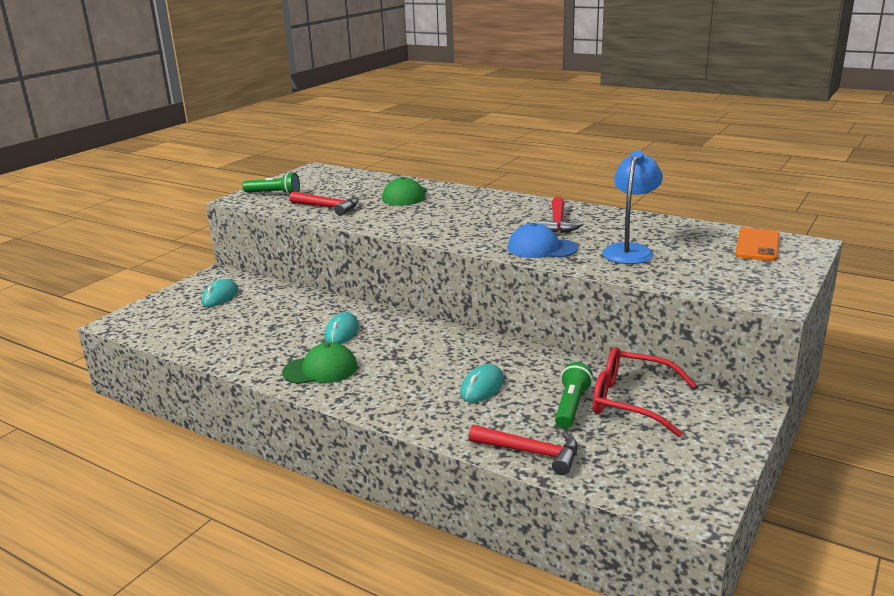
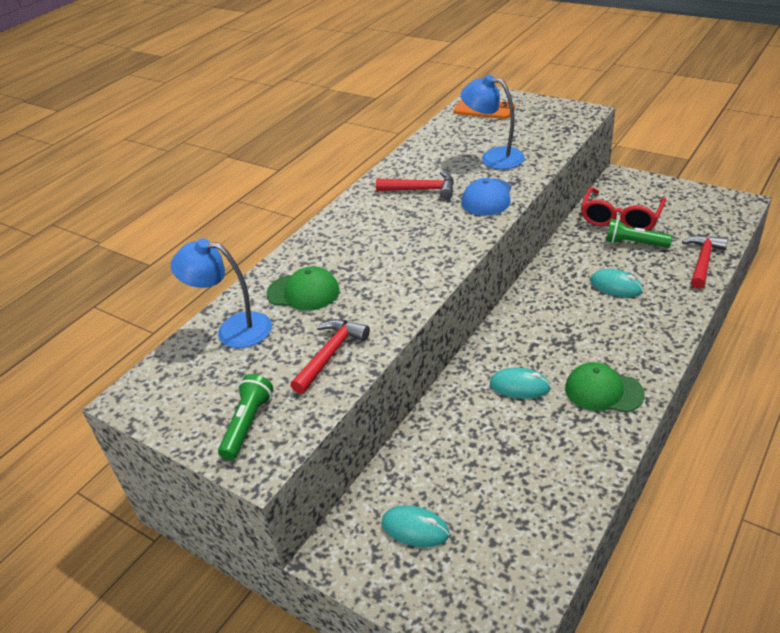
camera: 85 degrees left, 15 degrees up
green cap [282,342,357,384] -> green cap turned 60 degrees counterclockwise [565,362,645,413]
none -> blue lamp [171,238,272,348]

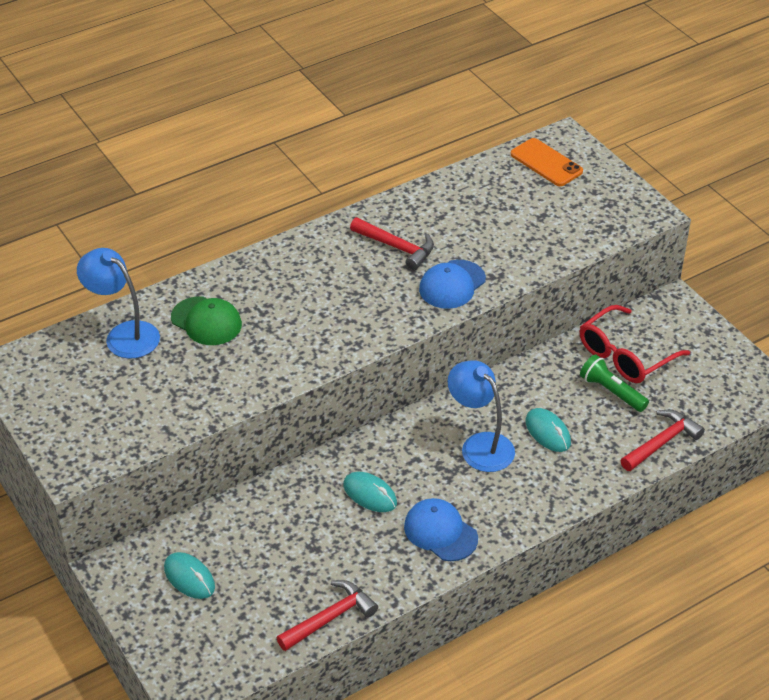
camera: 20 degrees right, 5 degrees up
green flashlight [218,374,273,460] -> none
red hammer [290,319,370,394] -> red hammer moved to [277,580,378,651]
blue lamp [461,75,525,169] -> blue lamp moved to [447,360,515,472]
green cap [565,362,645,413] -> blue cap [404,498,478,561]

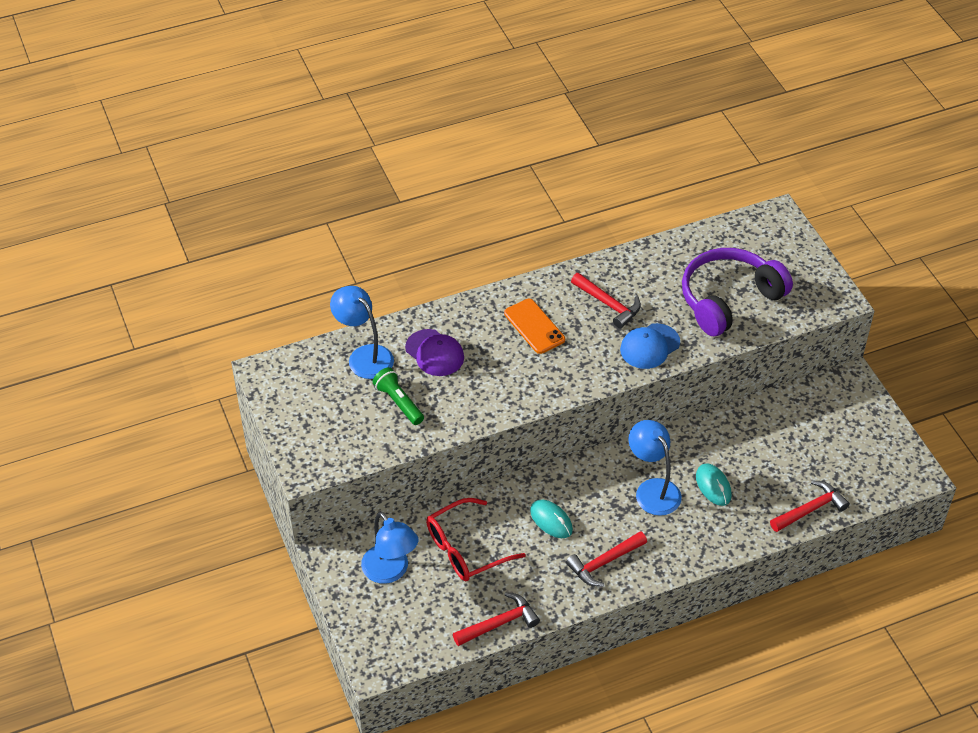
camera: 10 degrees right, 5 degrees up
turquoise mouse [164,552,215,599] -> blue lamp [361,512,419,584]
green cap [171,297,242,345] -> purple cap [405,329,464,376]
blue cap [404,498,478,561] -> red hammer [566,531,647,587]
orange phone [511,138,583,186] -> orange phone moved to [504,299,565,354]
red glasses [580,305,690,383] -> red glasses moved to [426,498,526,581]
green flashlight [580,354,649,412] -> green flashlight moved to [372,367,424,425]
none -> purple headphones [682,248,793,336]

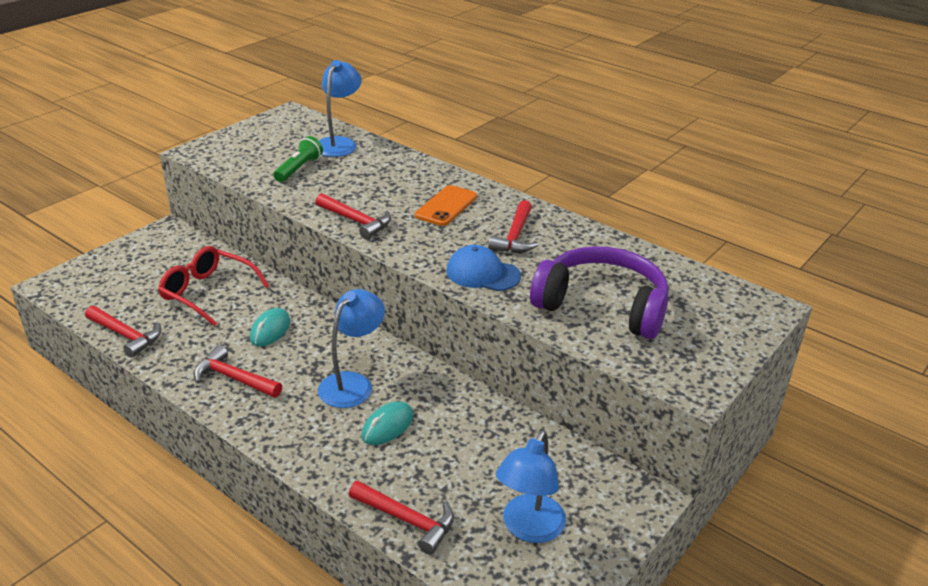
camera: 60 degrees right, 15 degrees down
blue lamp [361,512,419,584] -> blue lamp moved to [496,430,566,543]
purple cap [405,329,464,376] -> none
none -> red hammer [315,193,391,239]

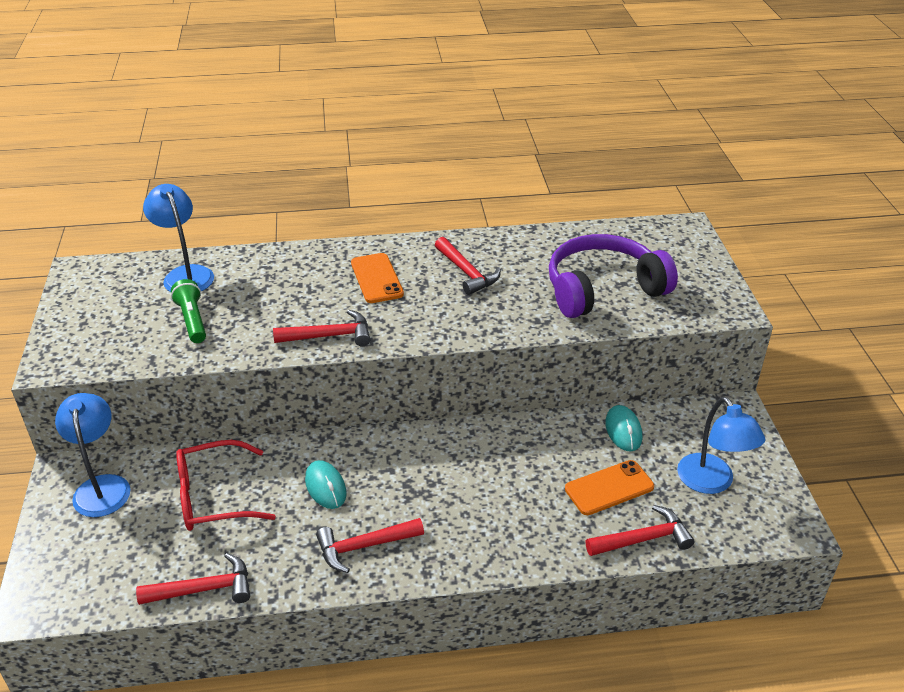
camera: 45 degrees left, 5 degrees up
blue lamp [318,289,385,408] -> blue lamp moved to [55,393,131,517]
turquoise mouse [361,401,413,445] -> turquoise mouse moved to [605,405,642,451]
blue cap [447,245,521,291] -> none
none -> orange phone [565,460,654,515]

